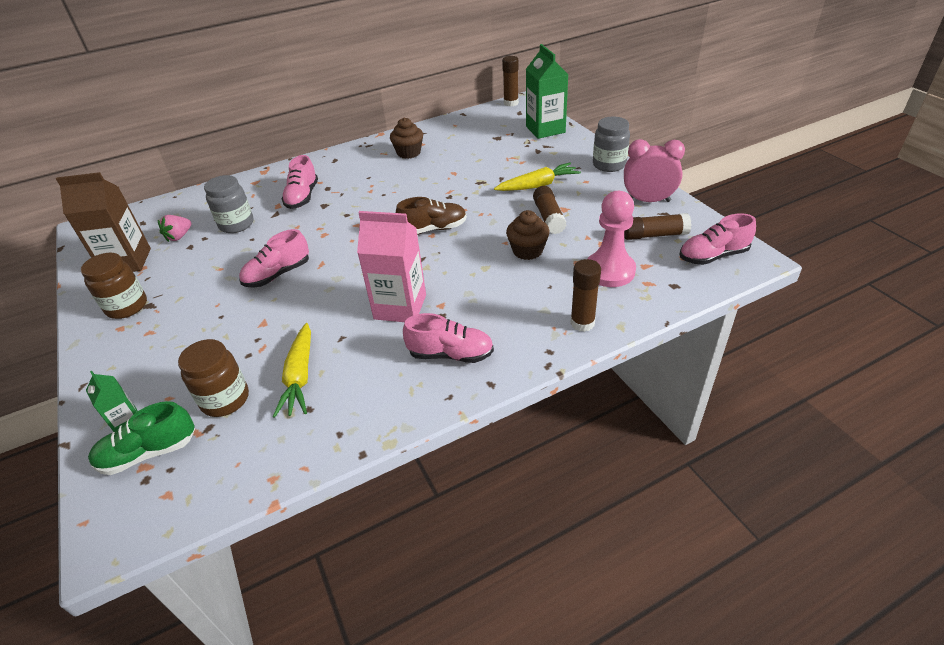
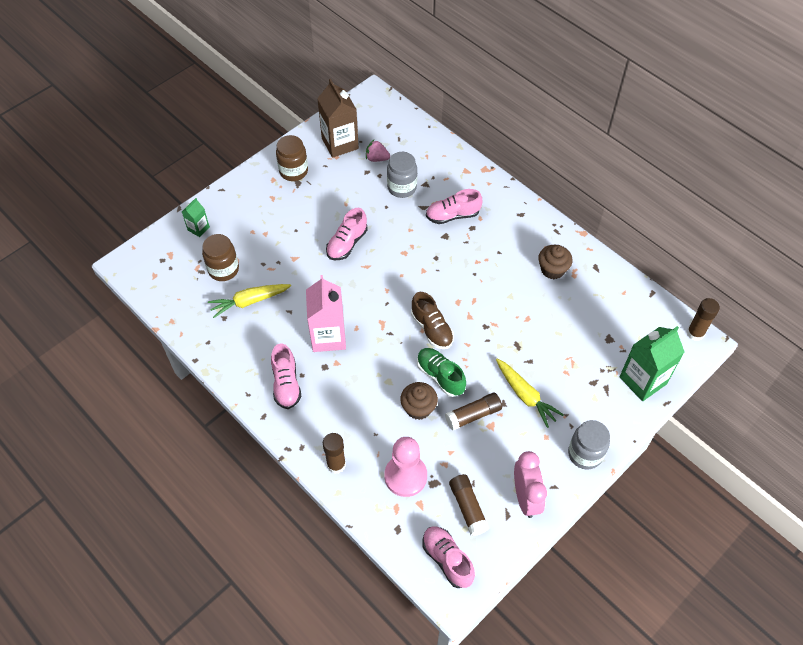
camera: 70 degrees right, 15 degrees up
green shoe [88,401,195,475] -> green shoe moved to [417,348,466,397]
pink shoe [239,229,309,288] -> pink shoe turned 90 degrees counterclockwise [326,208,368,260]

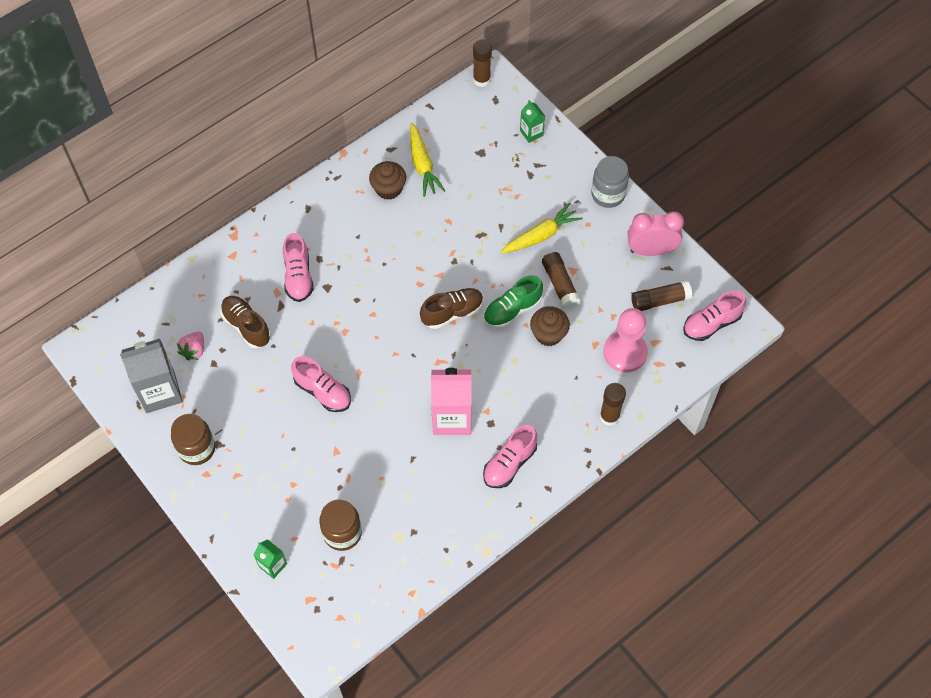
camera: 85 degrees left, 5 degrees up
yellow carrot [208,284,291,318] -> yellow carrot moved to [410,123,445,197]
pink shoe [271,343,301,409] -> pink shoe turned 135 degrees clockwise [483,425,538,488]
brown carton [317,79,359,158] -> grey carton [120,339,183,413]
grey jar [387,152,417,198] -> brown shoe [220,296,271,348]
green carton [620,326,684,401] -> green carton [520,100,545,143], size x0.51

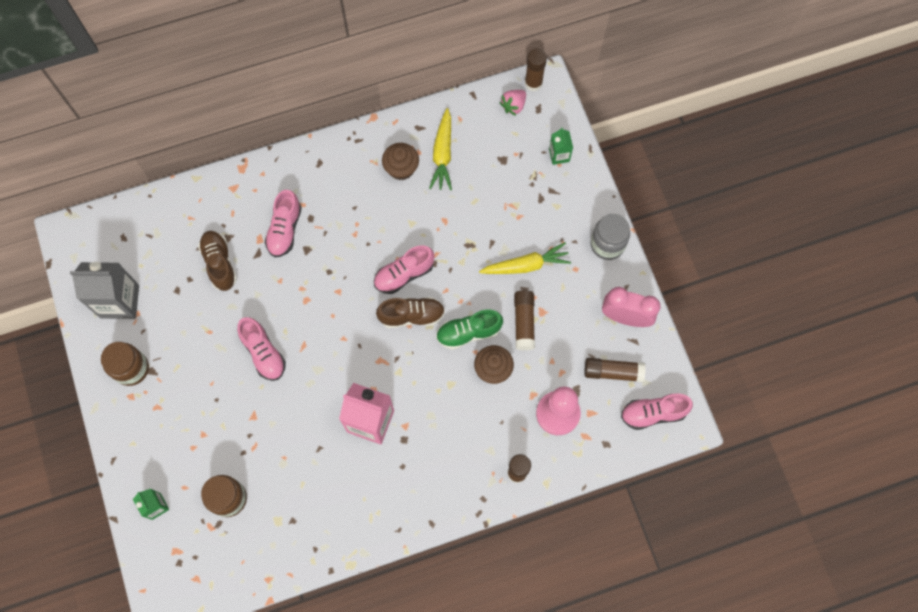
camera: 20 degrees right, 10 degrees up
pink strawberry [177,332,204,361] -> pink strawberry moved to [500,90,526,116]
pink shoe [483,425,538,488] -> pink shoe moved to [374,245,435,294]

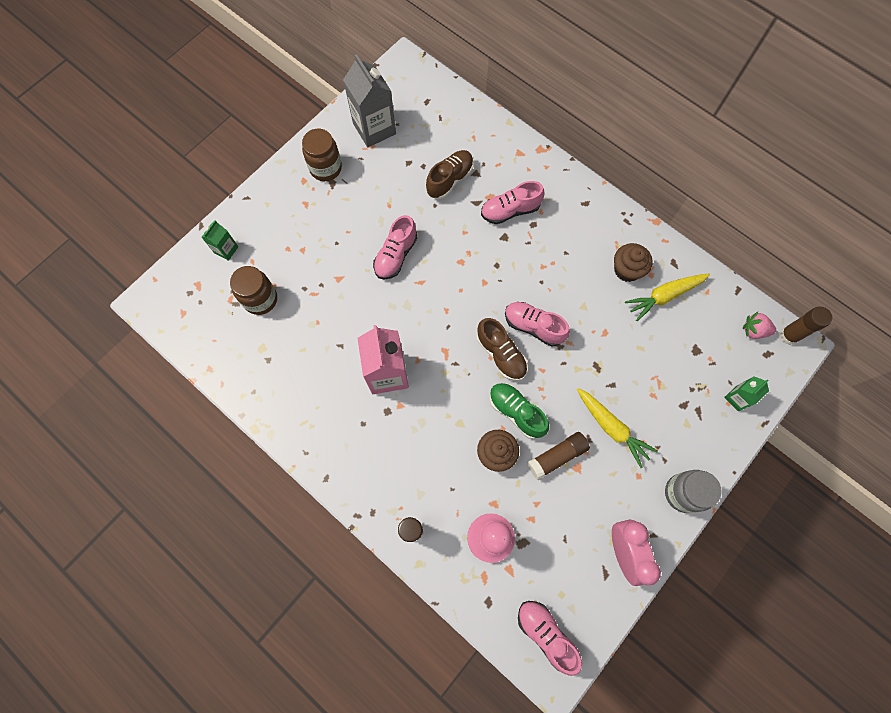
camera: 60 degrees right, 0 degrees up
brown glue stick [584,358,646,382] -> none

